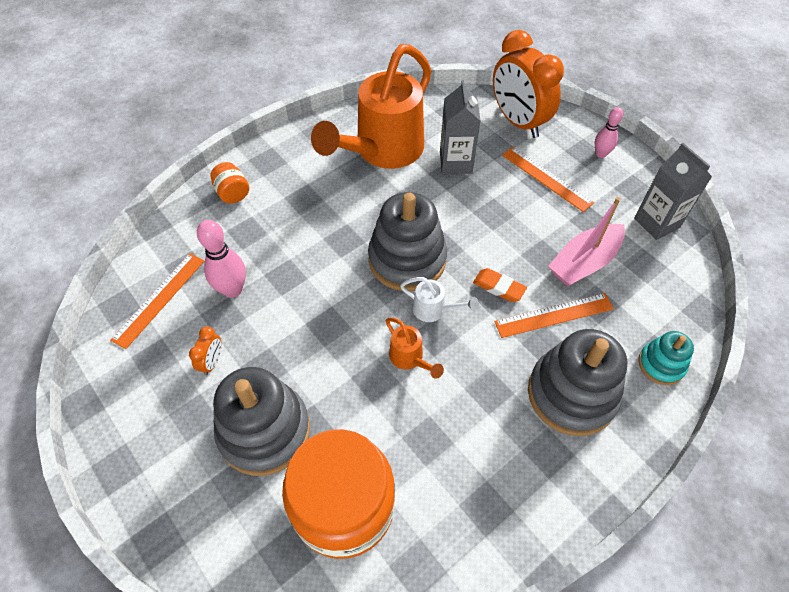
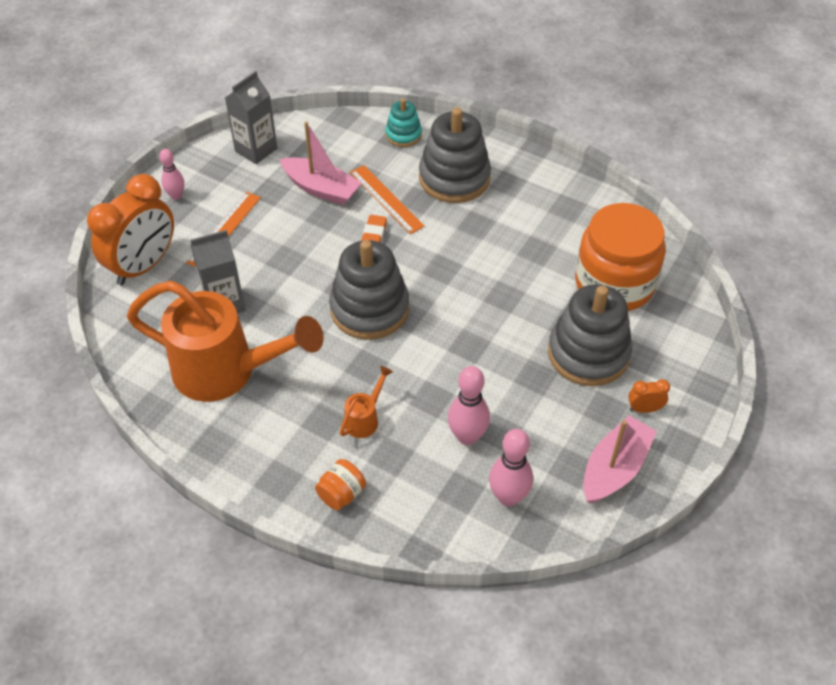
camera: 110 degrees left, 5 degrees down
orange ruler [111,253,204,349] -> pink bowling pin [489,429,533,506]
orange clock [189,326,222,375] -> orange clock moved to [628,379,670,413]
orange watering can [386,318,444,379] -> orange watering can moved to [340,366,393,438]
white watering can [400,277,479,322] -> none
none -> pink boat [583,416,657,504]

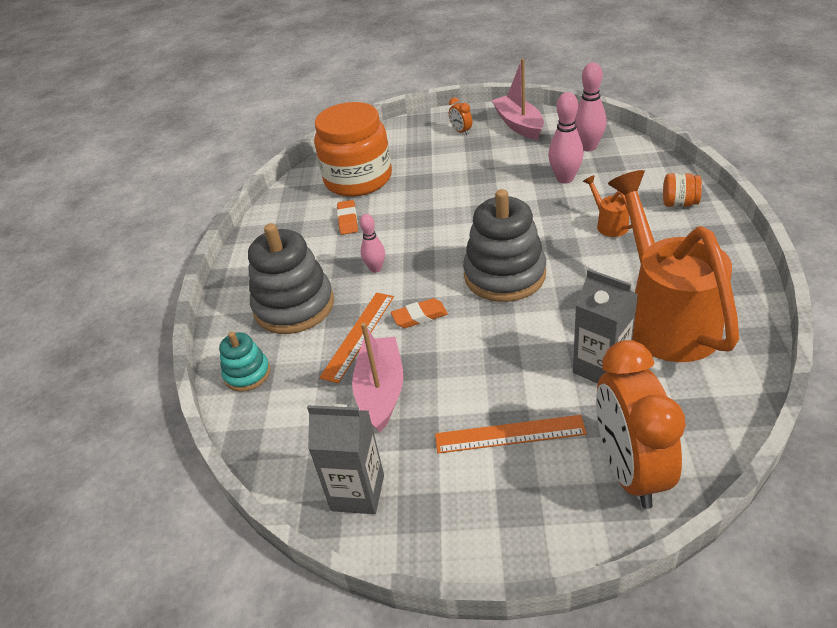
camera: 115 degrees left, 10 degrees down
orange clock [87,174,174,285] -> orange clock turned 105 degrees counterclockwise [596,340,686,509]
pink bowling pin [159,149,185,200] -> pink bowling pin moved to [360,214,385,273]
orange watering can [340,366,393,438] -> orange watering can turned 60 degrees clockwise [583,175,632,237]
grey stacking toy [548,284,632,386] -> none
pink boat [583,416,657,504] -> pink boat turned 60 degrees clockwise [491,58,544,140]
none -> orange eraser [337,200,358,235]

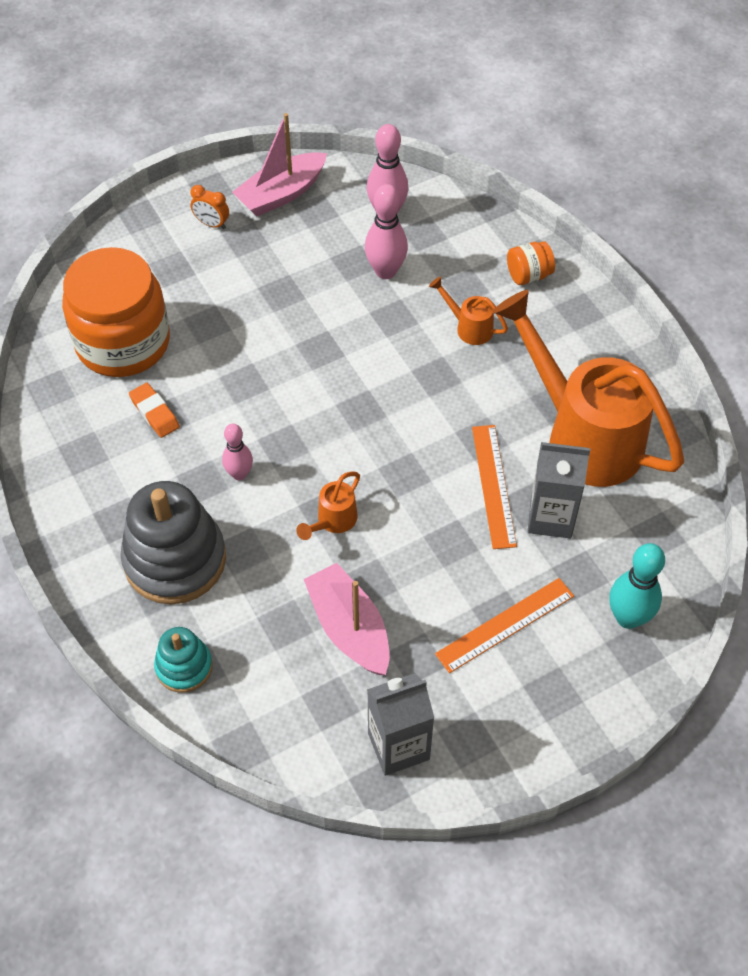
camera: 35 degrees left, 15 degrees up
orange ruler [319,293,394,383] -> orange ruler moved to [472,425,517,549]
orange eraser [391,298,448,328] -> orange watering can [296,472,360,540]
grey stacking toy [463,189,546,302] -> none
pink boat [491,58,544,140] -> pink boat turned 75 degrees counterclockwise [232,113,327,217]
orange clock [596,340,686,509] -> turquoise bowling pin [609,543,665,629]

